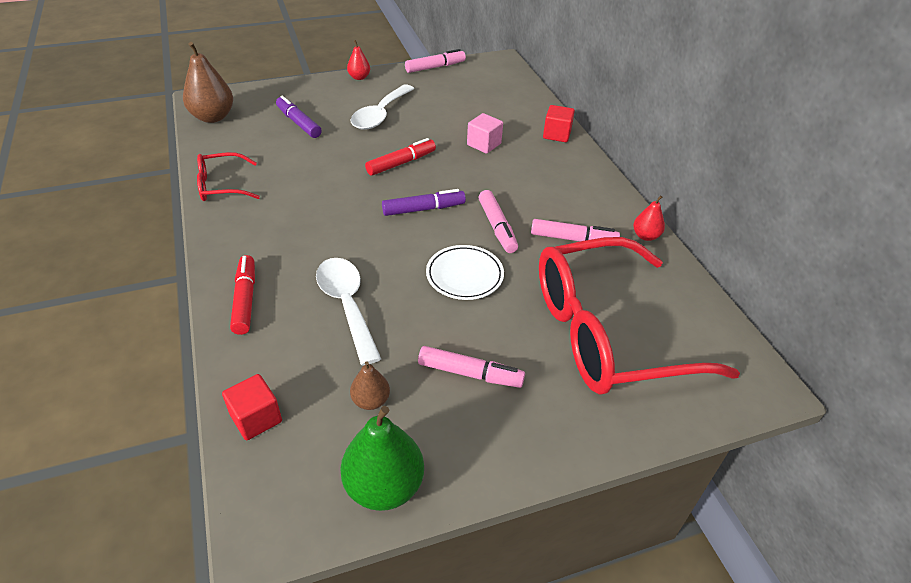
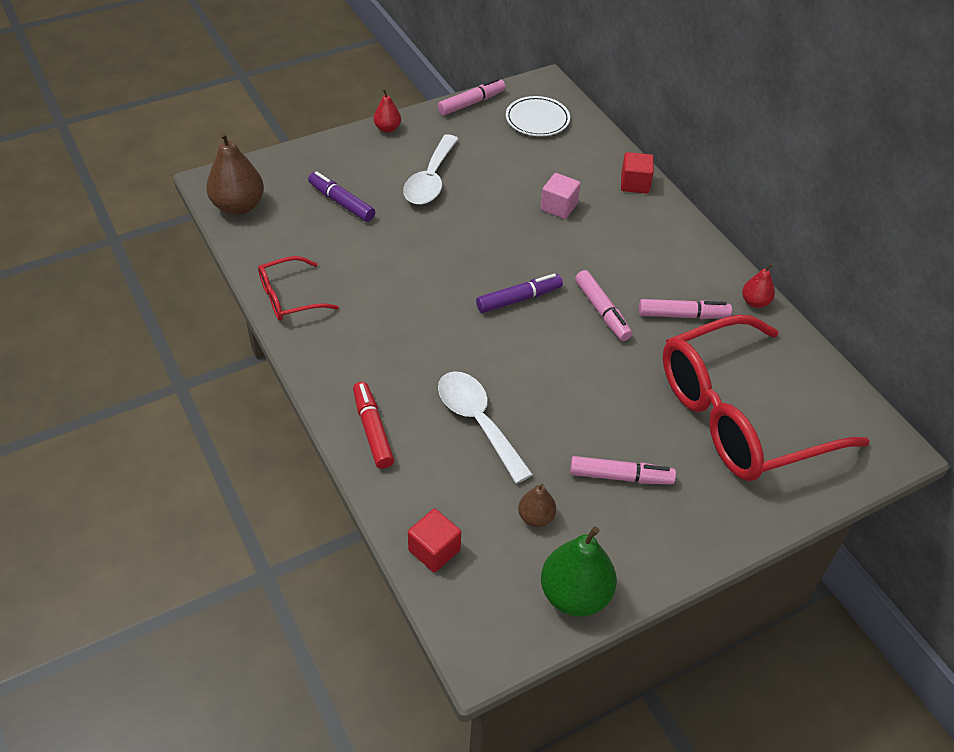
camera: 10 degrees left, 5 degrees up
red marker [365,138,436,176] -> none
white plate [426,245,504,300] -> white plate moved to [506,96,570,136]

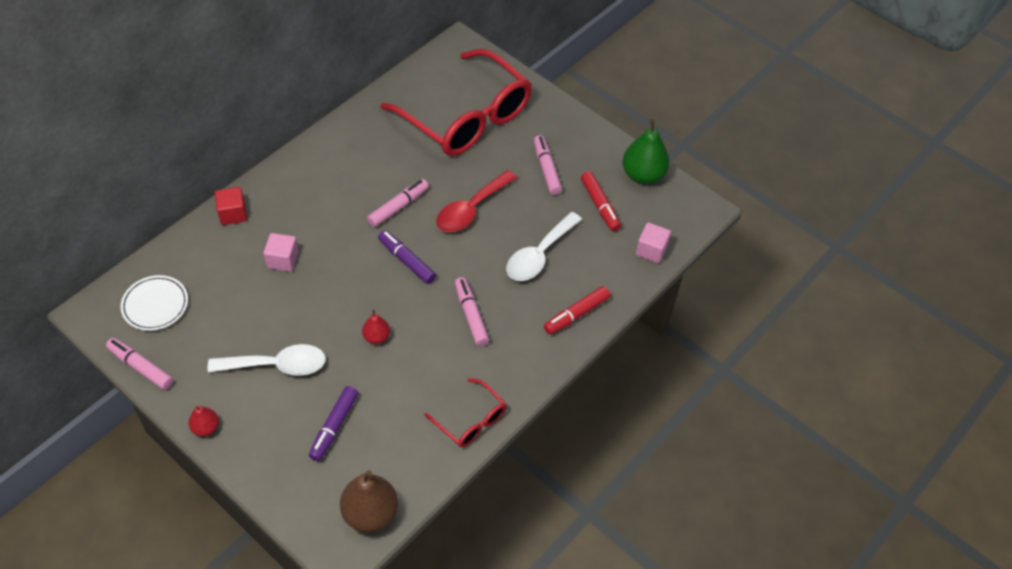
camera: 110 degrees left, 5 degrees up
red cube [408,509,461,573] -> pink cube [636,222,671,263]
brown pear [518,484,556,527] -> red marker [581,171,621,231]
pink marker [639,299,732,319] -> pink marker moved to [455,277,489,346]
red pear [742,264,775,308] -> red pear moved to [362,309,390,344]
none -> red spoon [436,170,517,232]

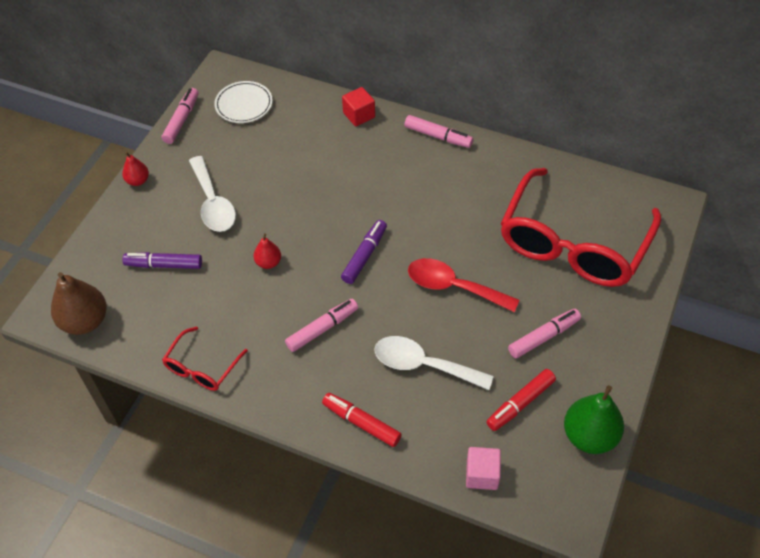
camera: 75 degrees right, 0 degrees up
pink cube [263,233,299,272] -> none
pink marker [367,179,429,227] -> pink marker moved to [405,115,473,148]

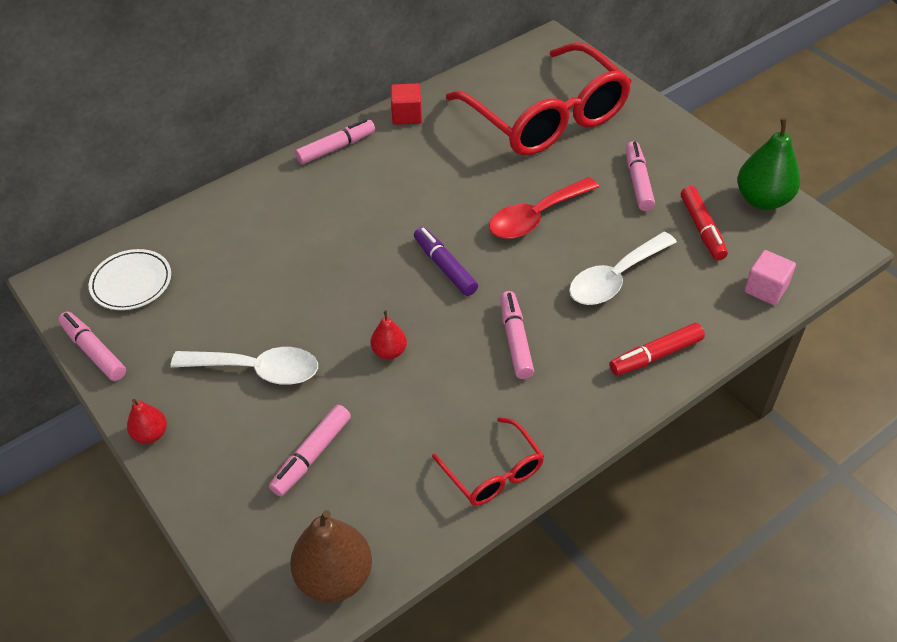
camera: 60 degrees left, 5 degrees down
purple marker [122,252,202,269] -> pink marker [269,405,351,496]
red cube [342,87,375,126] -> red cube moved to [391,83,422,125]

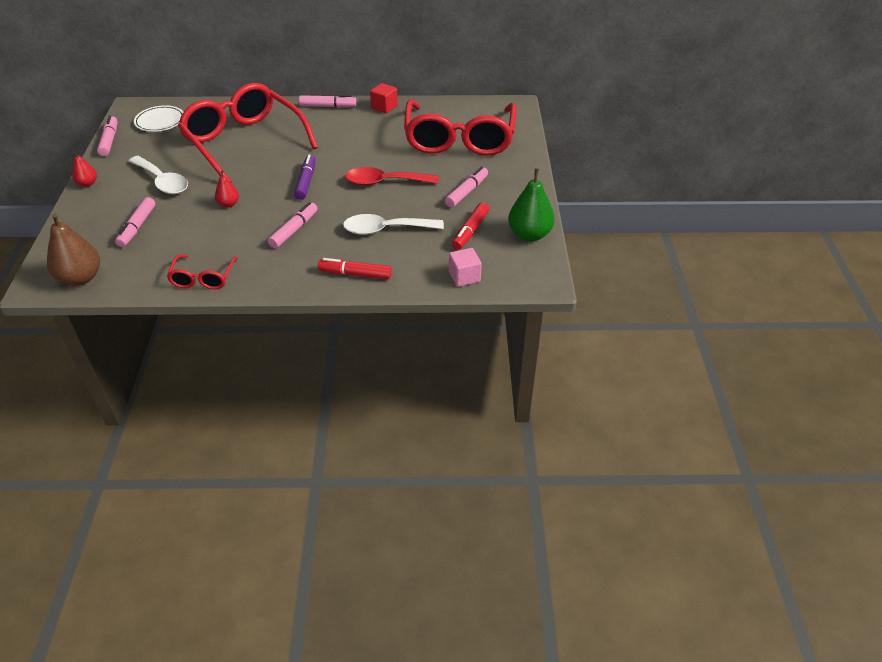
camera: 35 degrees right, 5 degrees down
pink marker [269,405,351,496] -> pink marker turned 60 degrees counterclockwise [115,197,155,247]
none -> red glasses [178,83,318,182]

